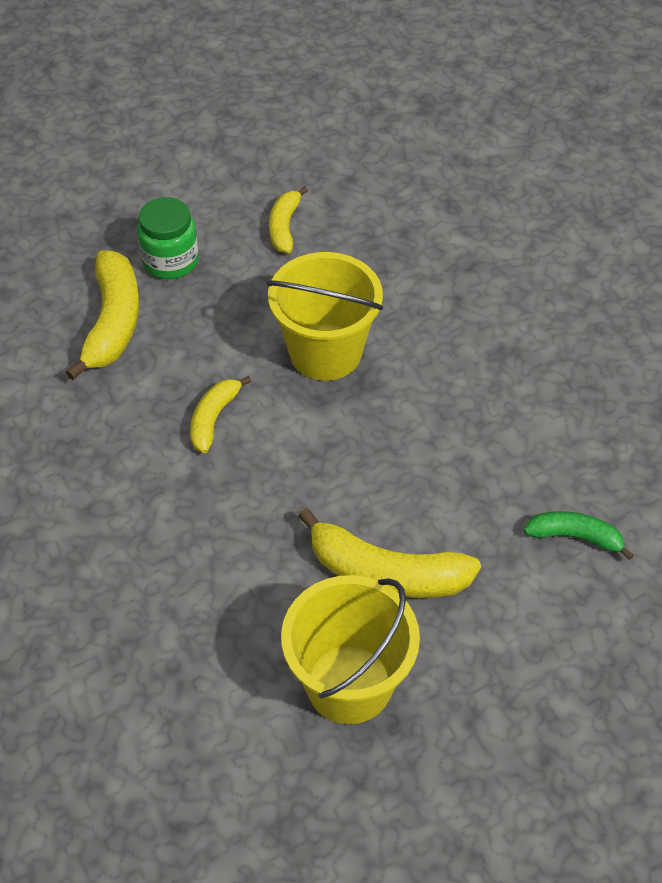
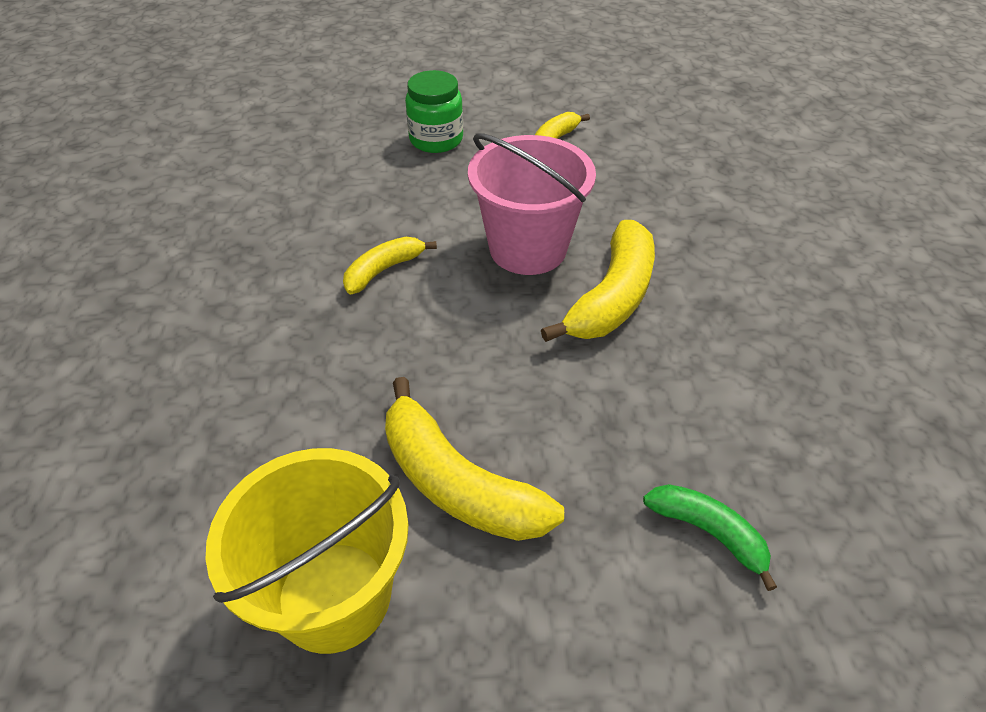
camera: 25 degrees right, 5 degrees down
yellow banana [66,250,139,380] -> yellow banana moved to [541,220,655,342]
yellow bucket [267,252,383,381] -> pink bucket [468,133,596,275]

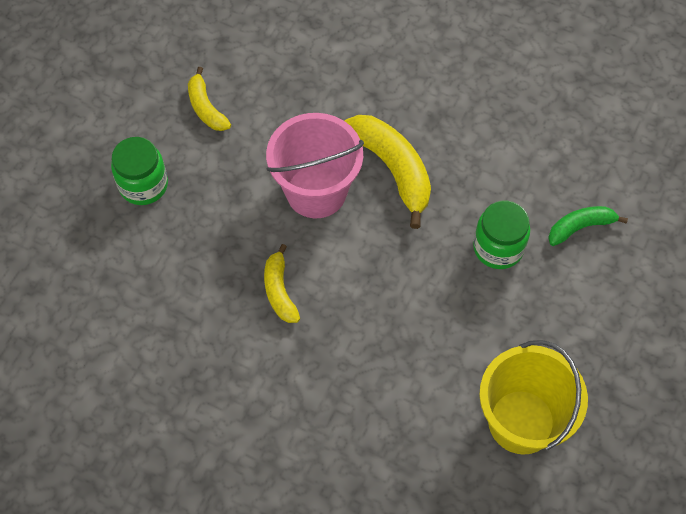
camera: 60 degrees left, 15 degrees up
yellow banana [385,377,564,541] -> none
none -> green jar [473,201,530,269]

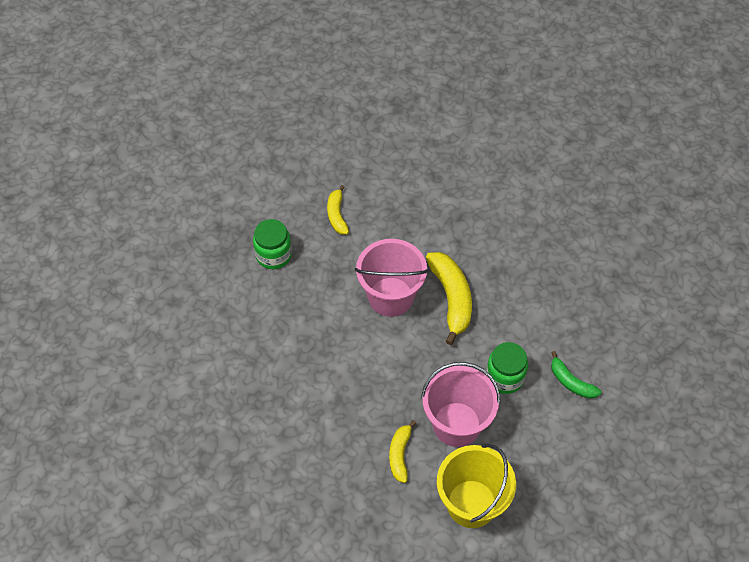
camera: 20 degrees right, 5 degrees down
yellow banana [264,244,300,323] -> yellow banana moved to [389,420,416,483]
green banana [548,206,628,246] -> green banana turned 135 degrees counterclockwise [551,351,601,399]
none -> pink bucket [421,362,500,447]

